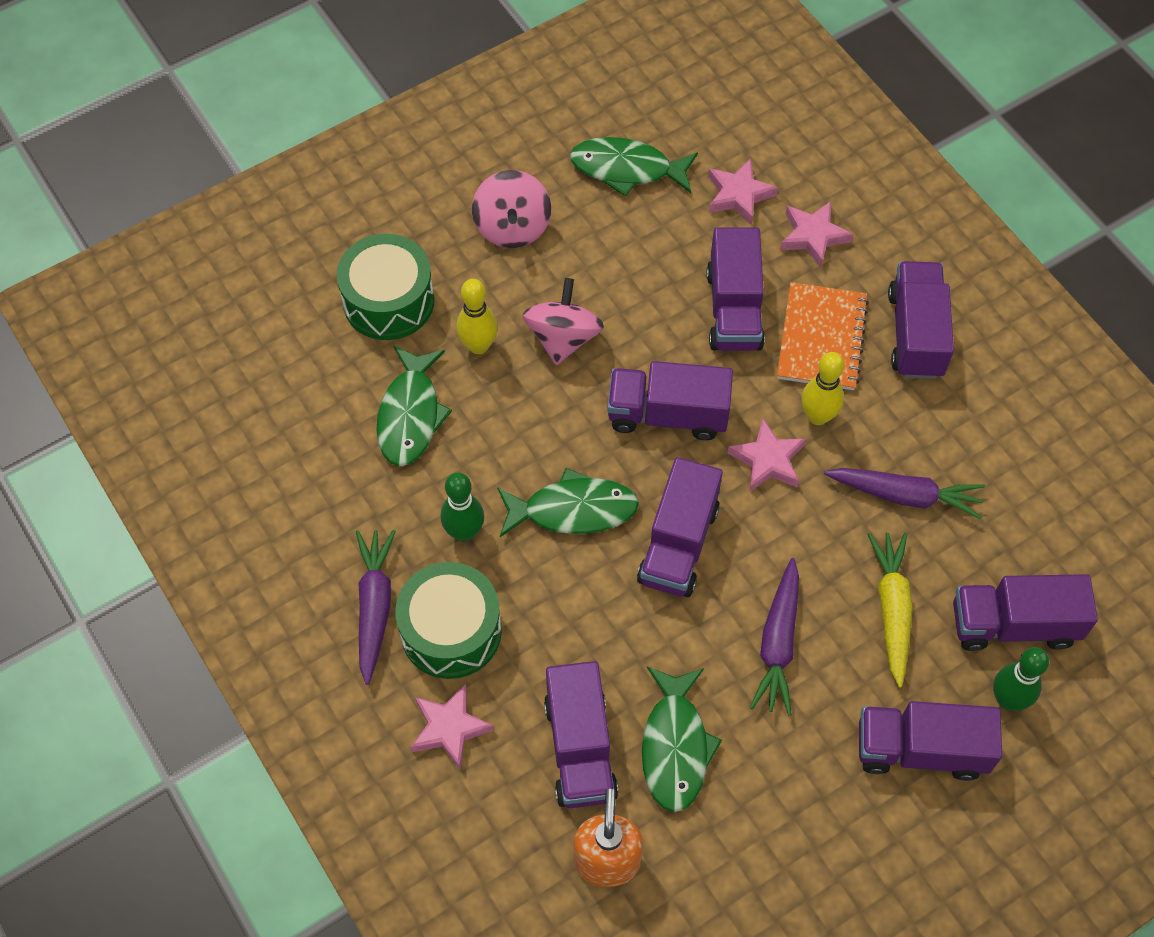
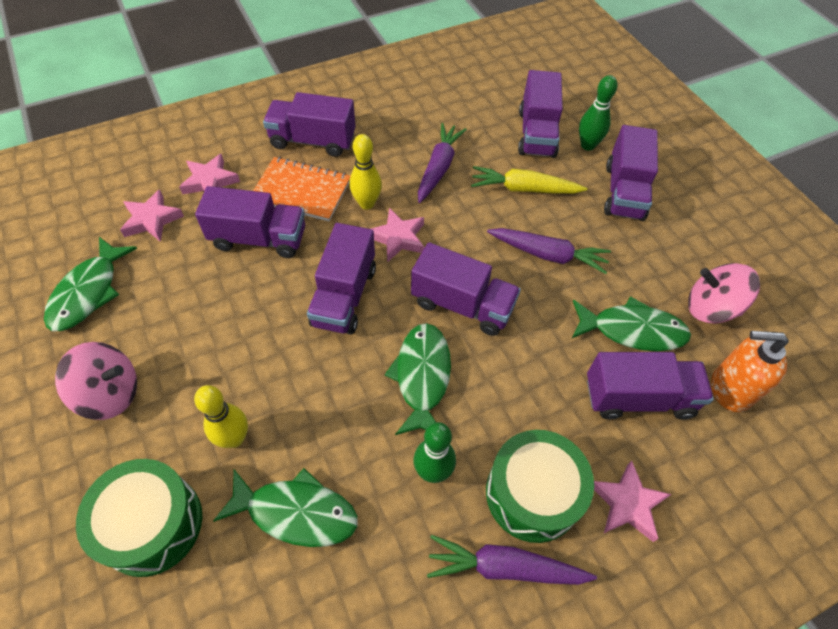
camera: 85 degrees left, 5 degrees down
pink spinning top [523,278,604,366] -> pink spinning top moved to [688,263,760,324]

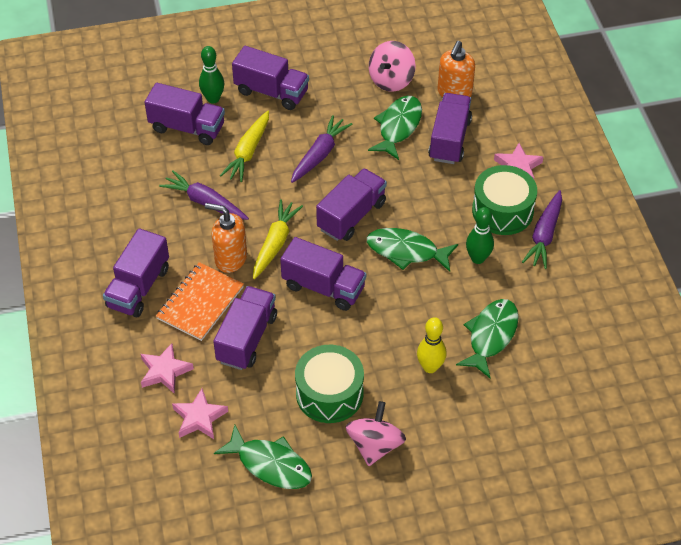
camera: 75 degrees left, 5 degrees down
green drum [76,459,202,577] -> green drum moved to [295,345,364,423]
yellow bowling pin [350,134,382,209] -> orange soap dispenser [205,203,247,273]
pink star [371,208,424,262] -> yellow carrot [253,199,303,279]

